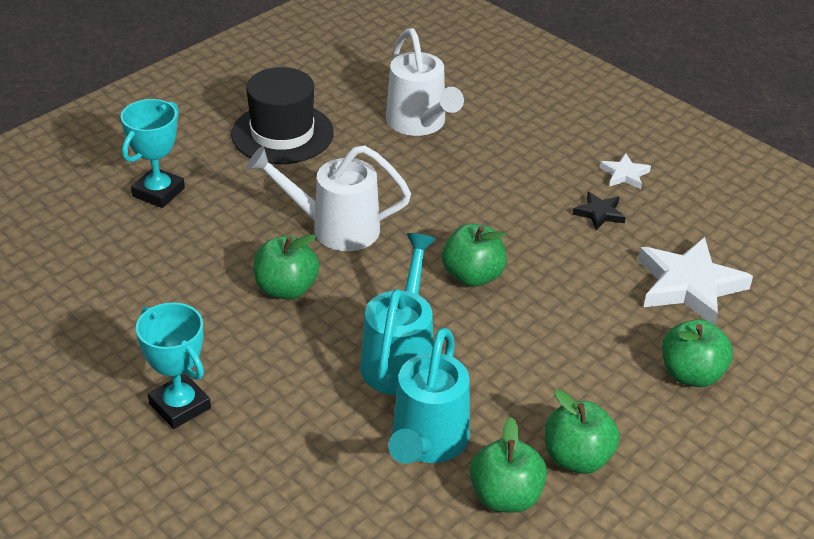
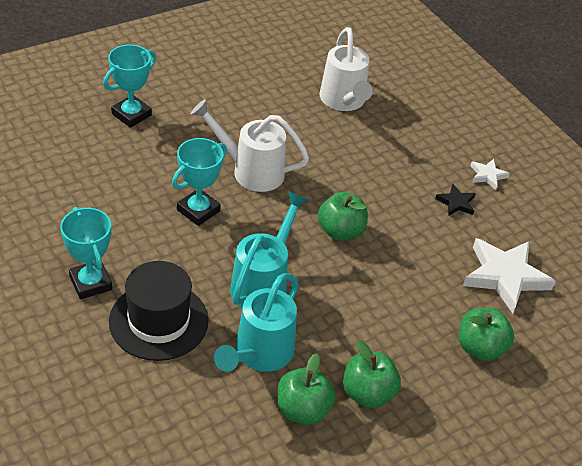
camera: 10 degrees right, 5 degrees up
black hat [231,67,334,164] -> black hat moved to [109,261,209,361]
green apple [254,234,319,300] -> turquoise trophy [172,138,227,226]

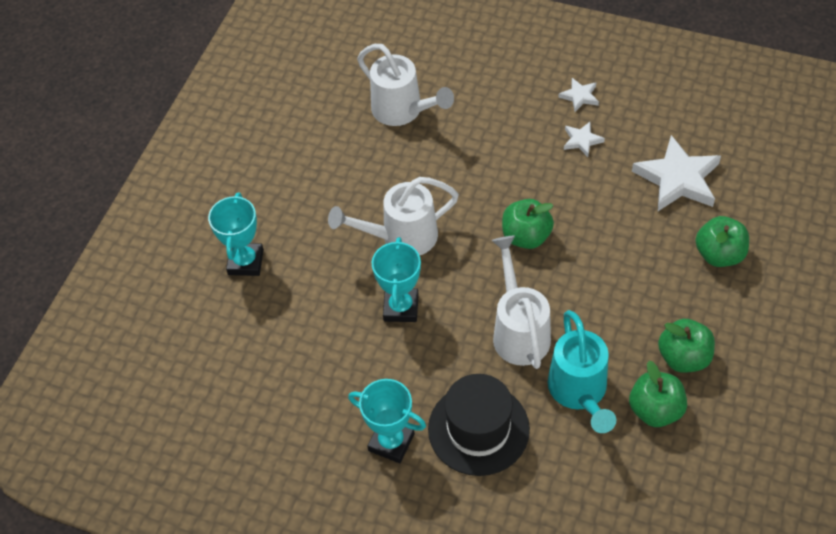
camera: 30 degrees left, 10 degrees up
turquoise watering can [230,192,309,308] -> white watering can [492,236,551,369]
black star [435,184,476,216] -> white star [564,122,605,157]

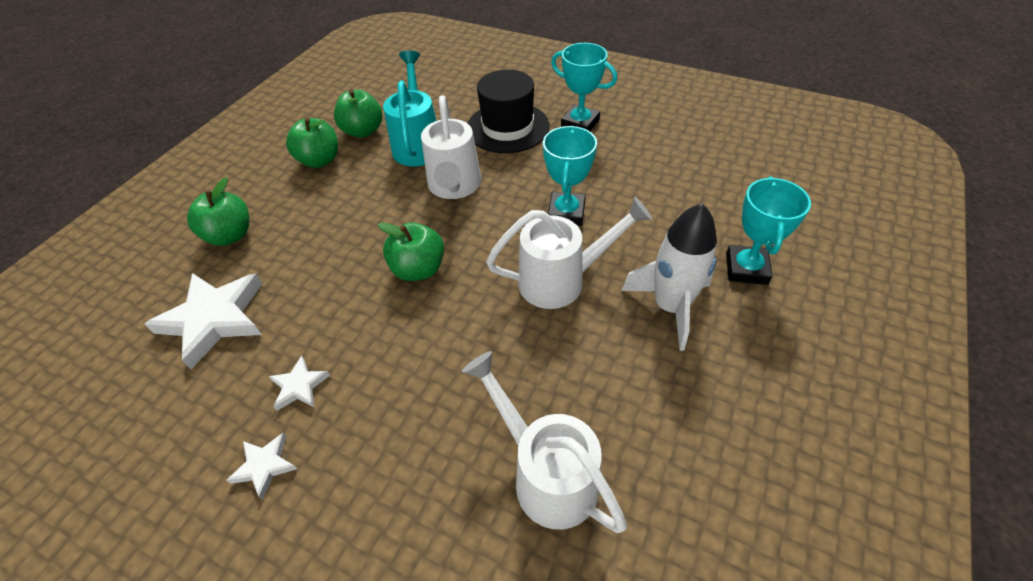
camera: 175 degrees left, 5 degrees down
none -> white rocket [621,203,717,351]

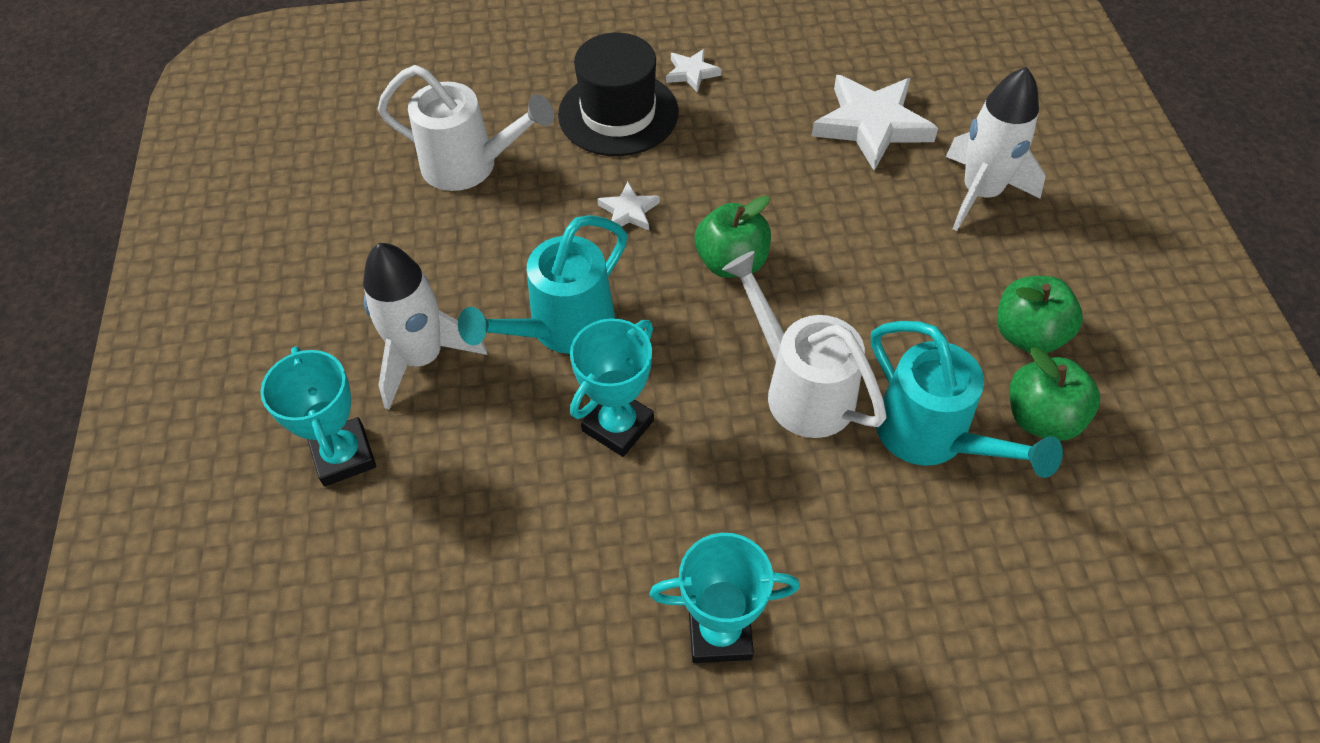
camera: 145 degrees right, 5 degrees up
green apple [187,177,249,246] -> white rocket [946,67,1045,231]
white star [269,356,330,411] -> white star moved to [597,182,660,232]
black hat [468,70,550,153] -> black hat moved to [558,33,679,156]
white watering can [486,197,652,309] -> turquoise watering can [458,215,627,354]
turquoise trophy [543,126,597,226] -> turquoise trophy turned 60 degrees clockwise [570,318,654,457]

